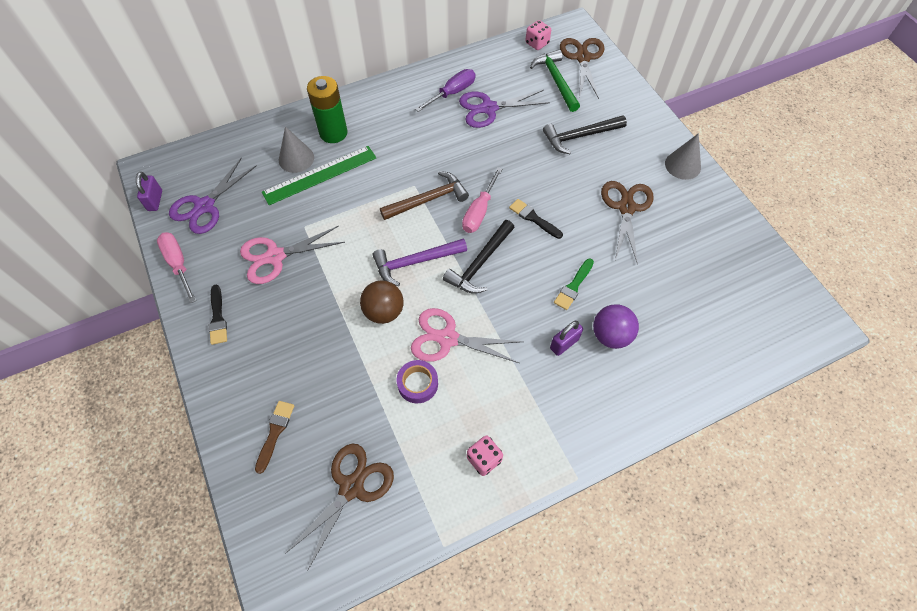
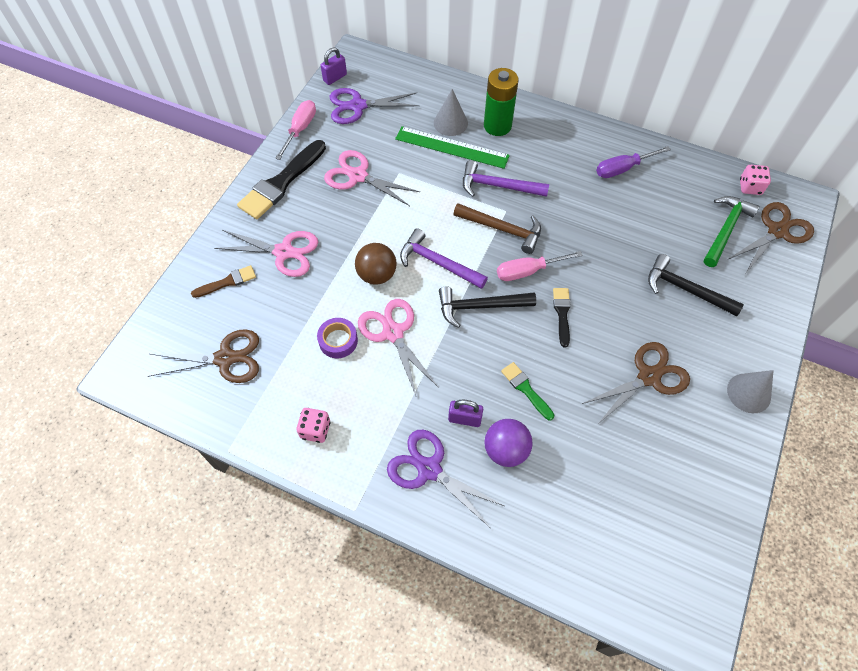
camera: 50 degrees right, 0 degrees up
black brush [209,285,227,345] -> black brush [237,140,326,219], size x1.91
purple screwdriver [415,69,475,112] -> purple screwdriver turned 150 degrees clockwise [596,146,671,178]
purple scissors [459,90,550,128] -> purple scissors moved to [387,430,504,527]
green brush [554,258,594,310] -> green brush turned 60 degrees clockwise [501,362,554,420]
none -> pink scissors [214,229,318,277]
none -> purple hammer [463,160,549,197]

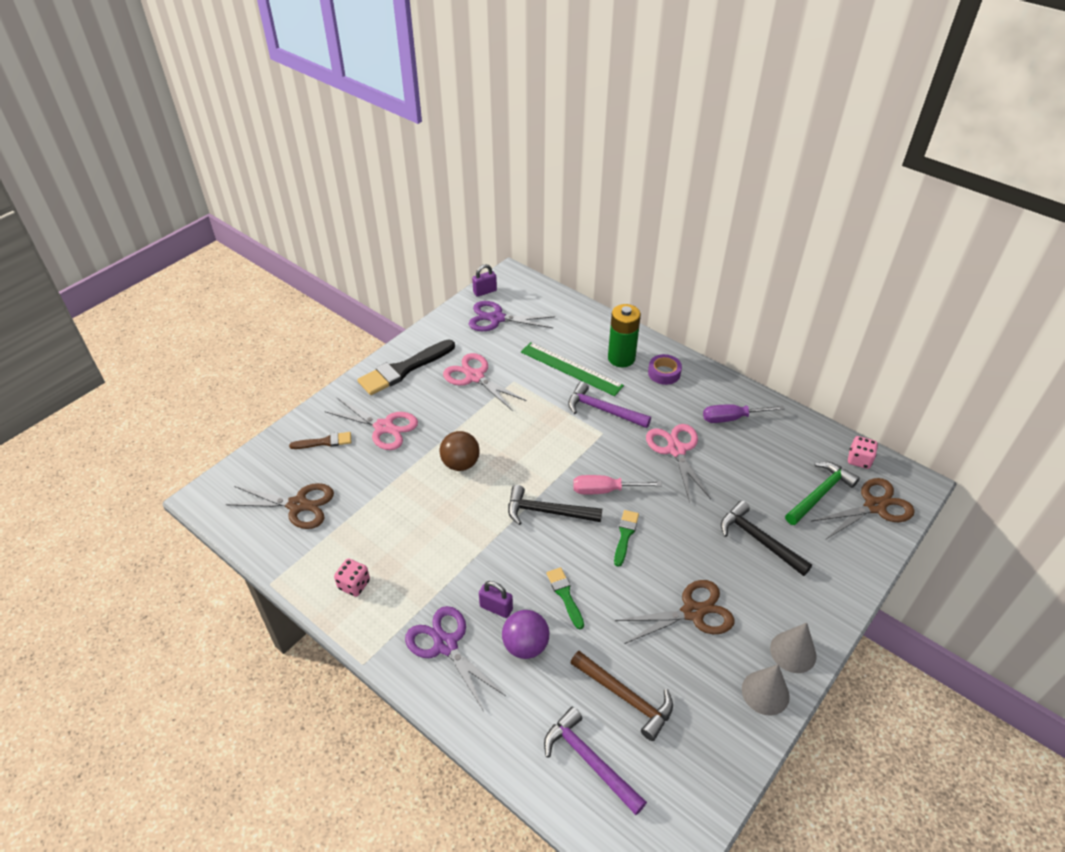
camera: 15 degrees right, 15 degrees down
pink screwdriver [275,100,316,160] -> none
purple tape [317,318,358,358] -> purple tape moved to [648,354,682,385]
pink scissors [358,299,438,396] -> pink scissors moved to [646,424,711,503]
purple hammer [400,228,488,289] -> purple hammer moved to [544,707,647,815]
grey cone [434,89,468,136] -> grey cone moved to [742,665,790,716]
brown hammer [454,203,541,254] -> brown hammer moved to [571,651,673,741]
black brush [553,288,571,348] -> green brush [614,510,639,567]

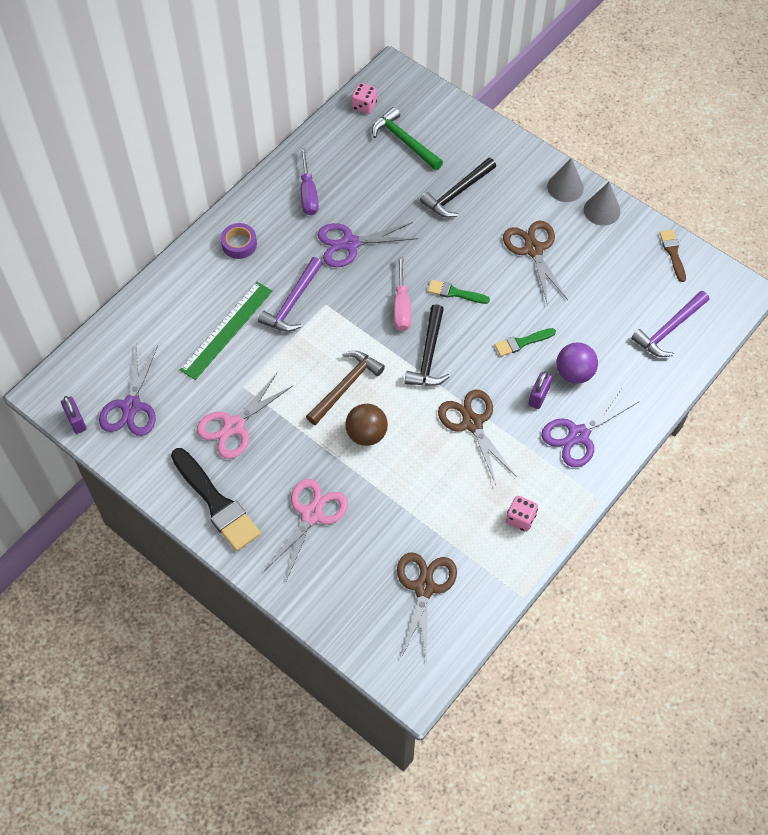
camera: 90 degrees left, 15 degrees up
brown brush [289,432,351,449] -> brown brush moved to [659,230,686,282]
brown hammer [571,651,673,741] -> brown hammer moved to [306,351,385,425]
green battery [608,304,641,367] -> none
pink scissors [646,424,711,503] -> purple scissors [317,222,418,267]
brown scissors [812,478,915,539] -> brown scissors moved to [438,390,517,485]

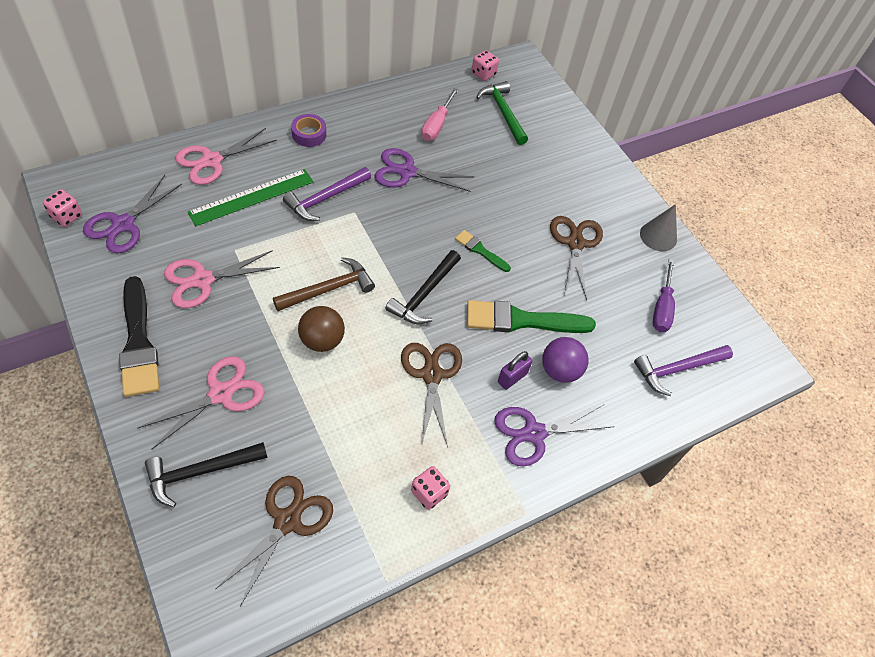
camera: 15 degrees right, 5 degrees down
purple padlock [61,396,87,434] -> pink dice [43,189,82,227]
purple screwdriver [300,147,319,216] -> purple screwdriver moved to [653,259,675,332]
pink screwdriver [394,256,411,331] -> pink screwdriver moved to [421,88,459,141]
black hammer [420,158,496,218] -> black hammer moved to [145,442,268,507]
green brush [495,328,556,356] -> green brush [467,300,596,333], size x1.91
grey cone [547,158,584,202] -> none
brown brush [659,230,686,282] -> none
none -> pink scissors [175,128,277,185]

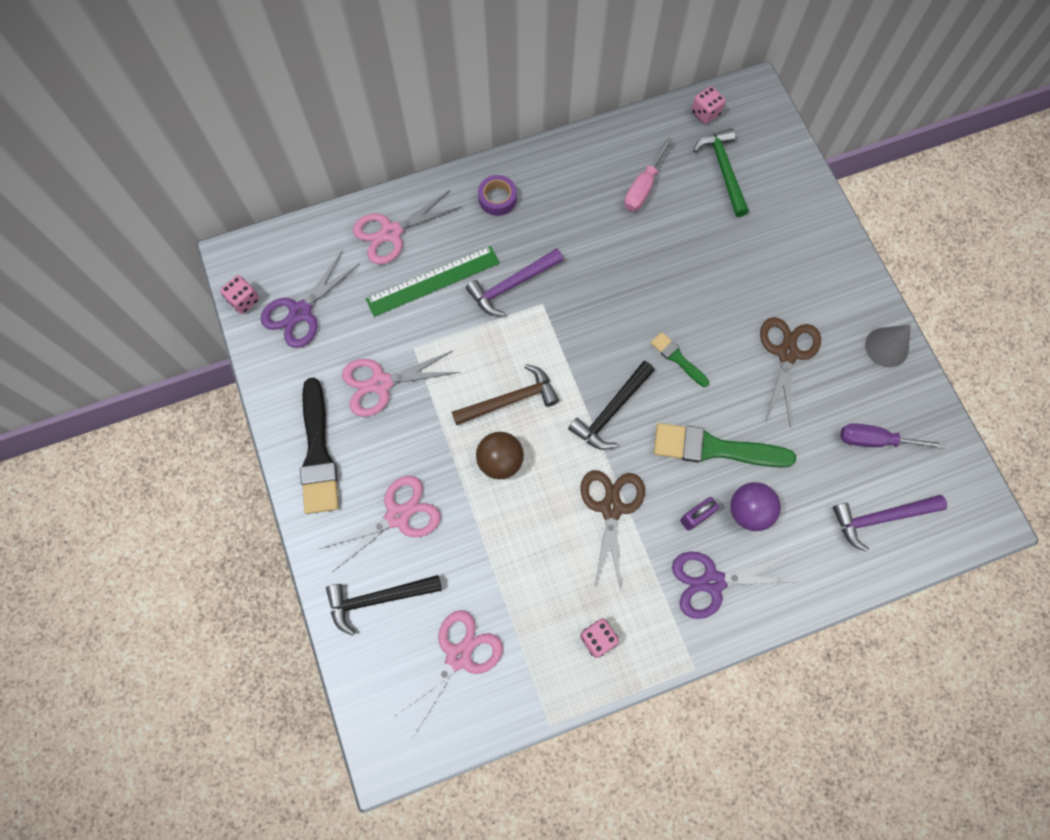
camera: 15 degrees right, 15 degrees up
brown scissors [216,476,333,606] -> pink scissors [391,610,503,737]
purple scissors [374,148,473,192] -> none
purple screwdriver [653,259,675,332] -> purple screwdriver turned 75 degrees clockwise [840,423,945,449]

